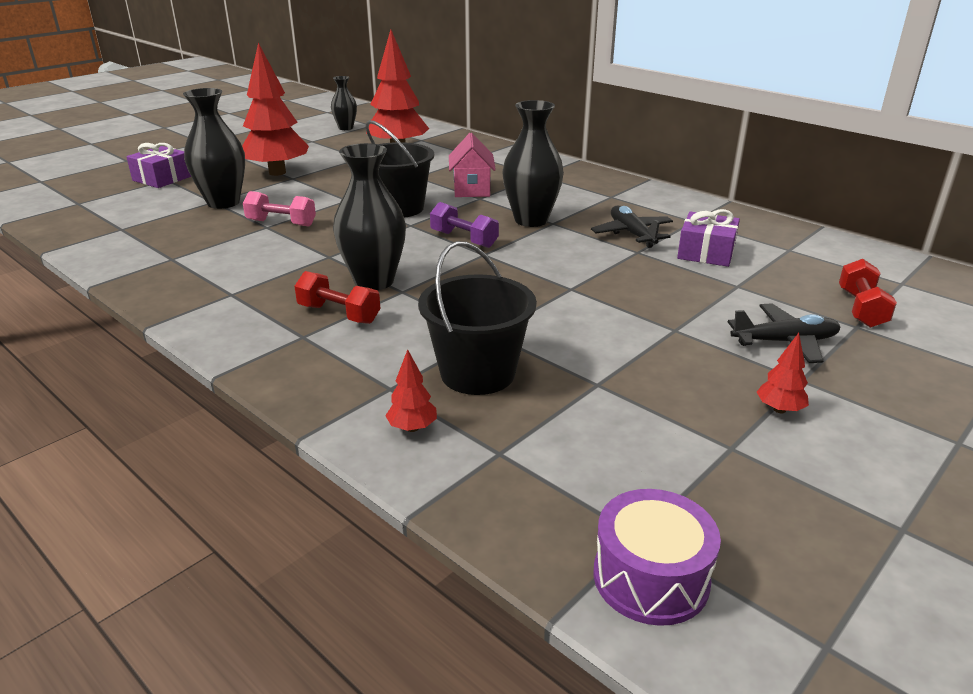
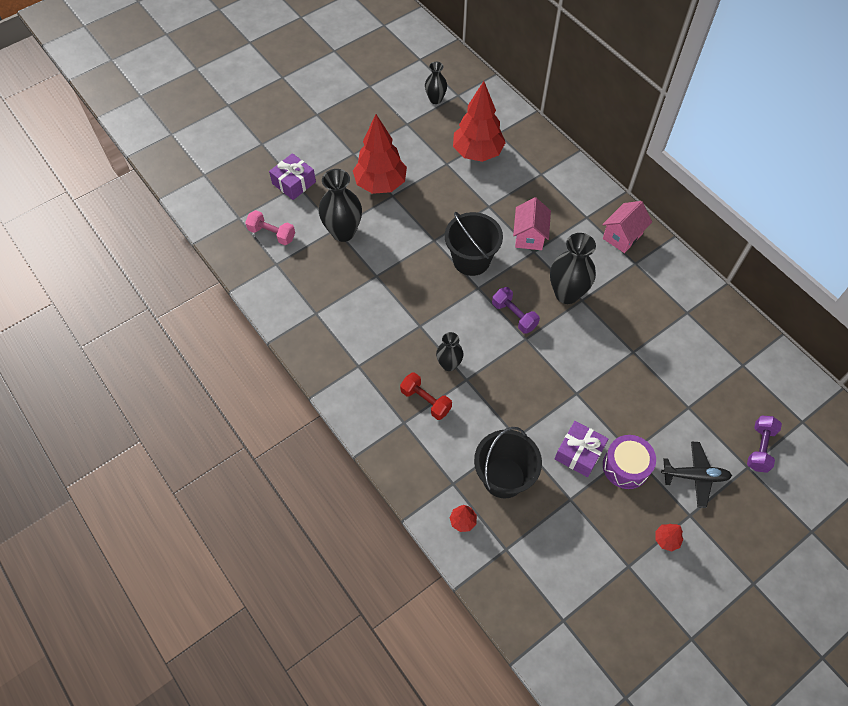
camera: 10 degrees right, 30 degrees up
pink dumbbell [243,191,316,226] -> pink dumbbell moved to [245,210,295,245]
black vase [333,143,406,290] -> black vase [436,332,464,371], size x0.58
black plane [591,206,673,248] -> none
purple drum [593,489,721,626] -> purple drum moved to [603,435,656,489]
purple gift [677,209,740,267] -> purple gift moved to [555,421,608,477]
red dumbbell [839,259,897,328] -> purple dumbbell [747,416,782,473]
none -> pink house [602,201,652,253]

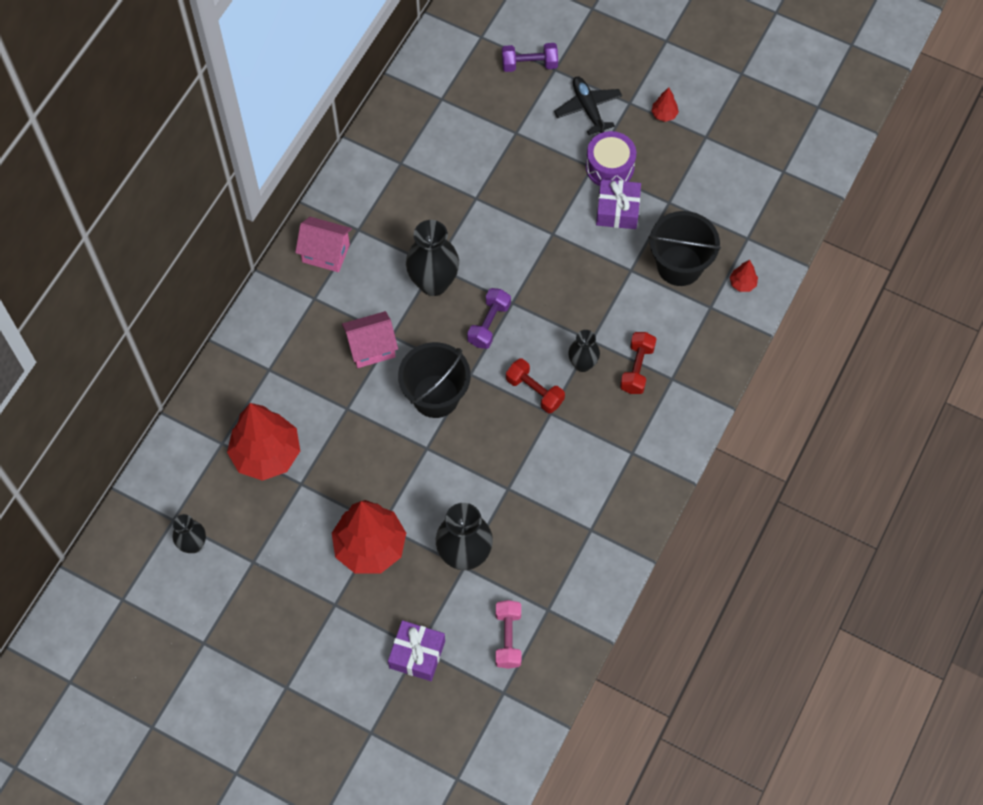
camera: 115 degrees left, 5 degrees up
none -> red dumbbell [506,358,565,413]

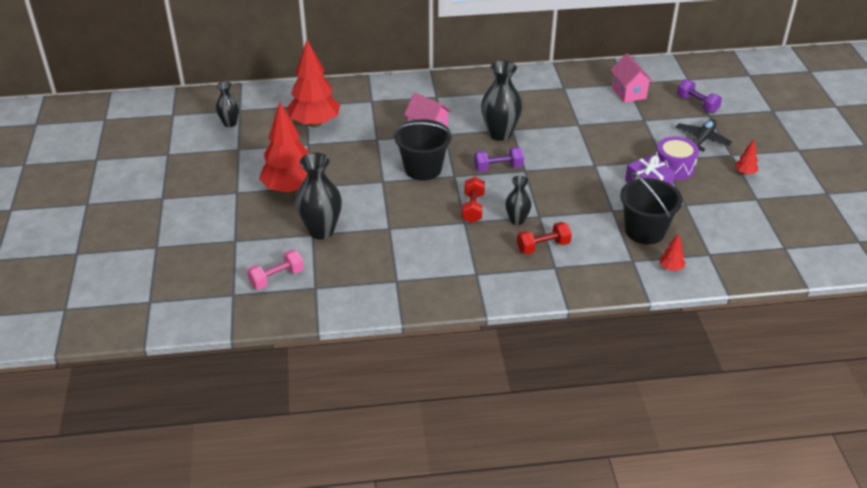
camera: 55 degrees right, 25 degrees down
pink house [295,217,352,272] -> pink house moved to [610,54,653,103]
purple gift [388,620,445,681] -> none

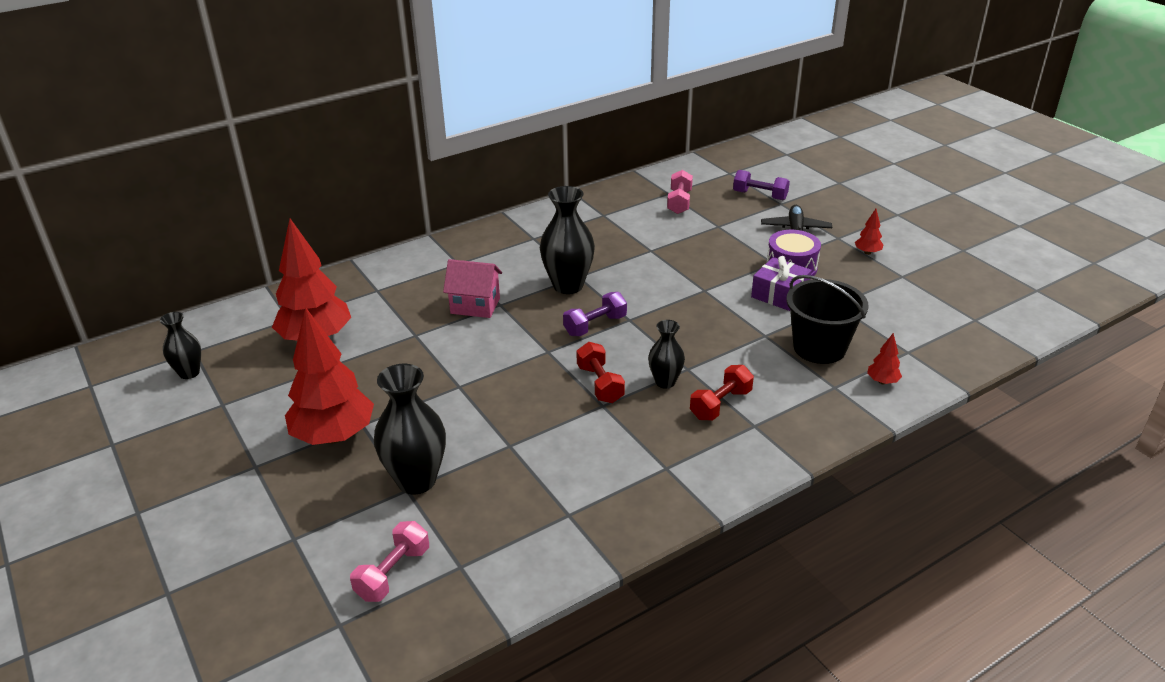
camera: 25 degrees left, 5 degrees down
black bucket [393,119,452,181] -> none
pink house [610,54,653,103] -> pink dumbbell [667,170,693,214]

